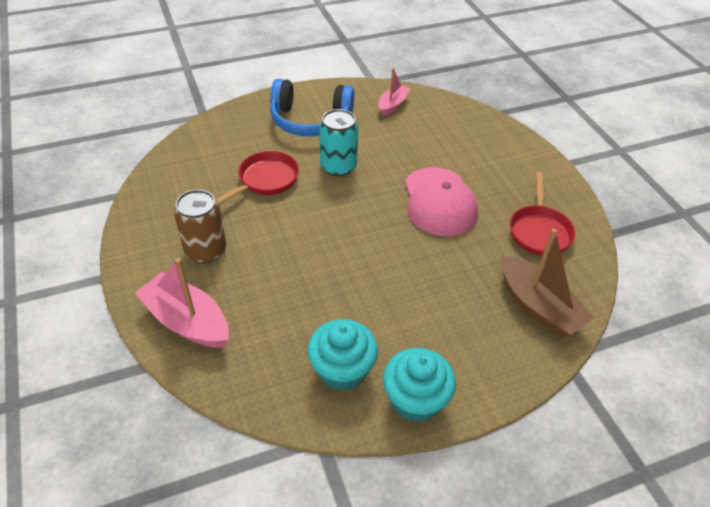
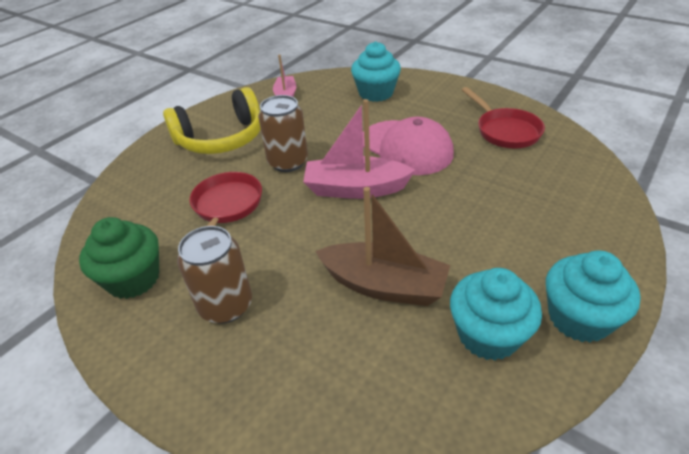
camera: 30 degrees left, 5 degrees down
pink boat [135,258,229,348] -> pink boat moved to [303,99,415,199]
blue headphones [270,79,354,137] -> yellow headphones [163,87,261,154]
turquoise can [319,109,358,176] -> brown can [258,95,308,172]
brown boat [501,229,594,338] -> brown boat moved to [315,187,450,306]
none -> green cupcake [79,217,159,299]
none -> turquoise cupcake [351,42,401,102]

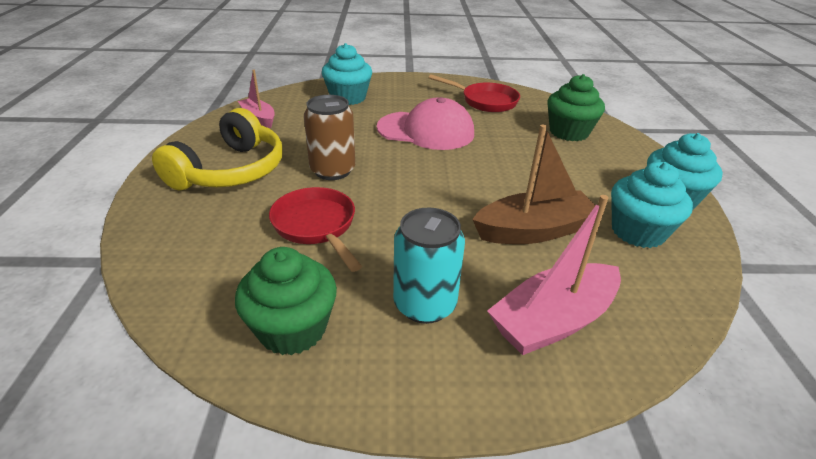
camera: 40 degrees left, 5 degrees down
brown can [177,226,252,323] -> turquoise can [393,208,465,324]
pink boat [303,99,415,199] -> pink boat moved to [487,195,621,355]
none -> green cupcake [547,74,605,141]

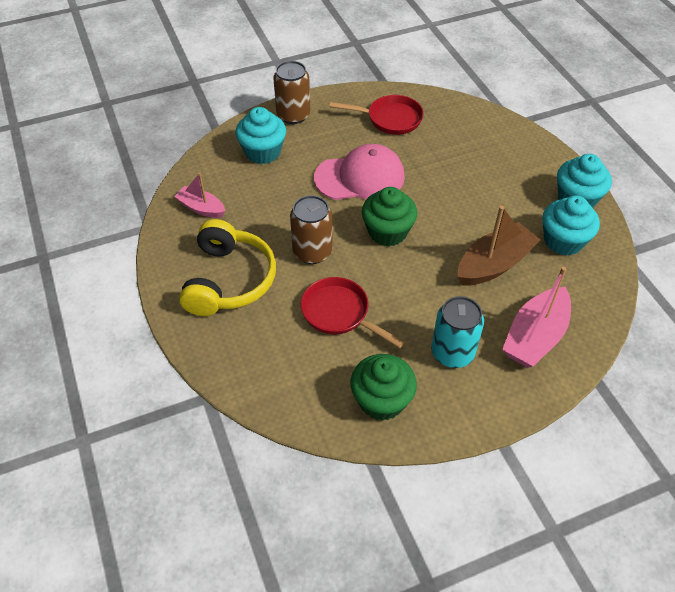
camera: 20 degrees left, 15 degrees up
green cupcake [547,74,605,141] -> green cupcake moved to [362,187,417,246]
none -> brown can [273,61,310,124]

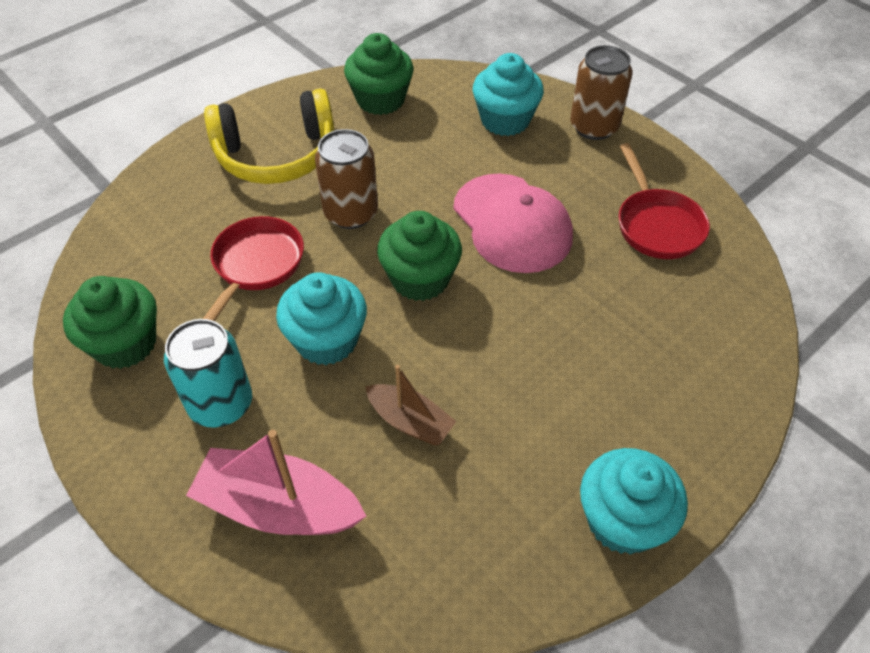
camera: 70 degrees right, 0 degrees up
pink boat [174,172,225,218] -> green cupcake [344,33,414,115]
brown boat [458,206,540,285] -> brown boat [365,365,456,446], size x0.61
turquoise cupcake [542,195,600,256] -> turquoise cupcake moved to [276,272,367,365]

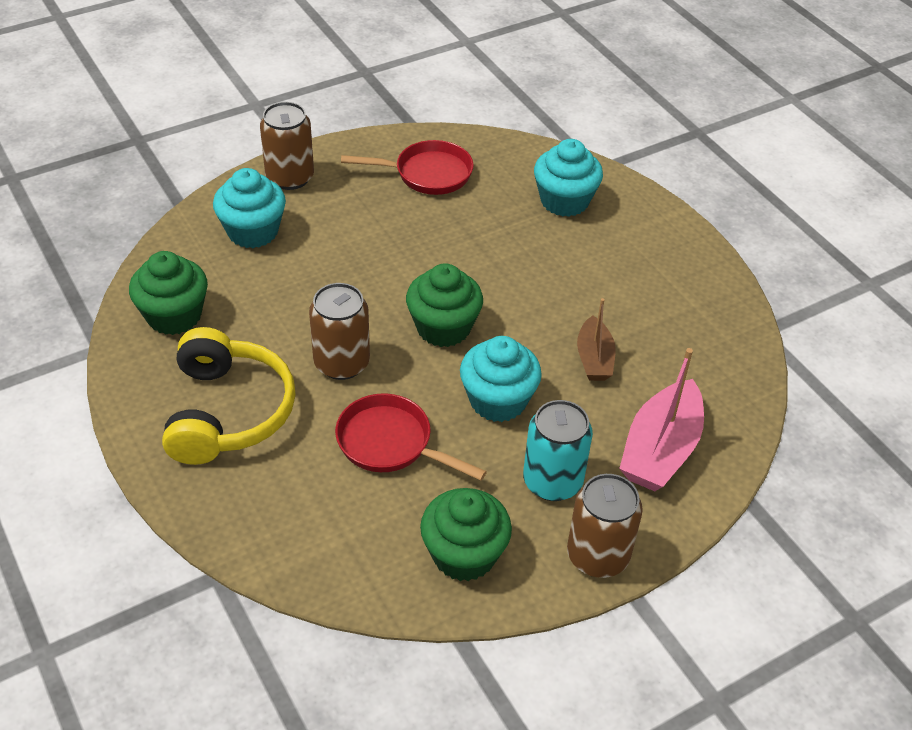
camera: 80 degrees left, 5 degrees down
brown boat [365,365,456,446] -> brown boat turned 135 degrees clockwise [577,298,616,381]
pink cap [453,174,573,273] -> none
turquoise cupcake [580,448,688,555] -> turquoise cupcake moved to [534,139,603,217]
none -> brown can [567,474,643,578]

